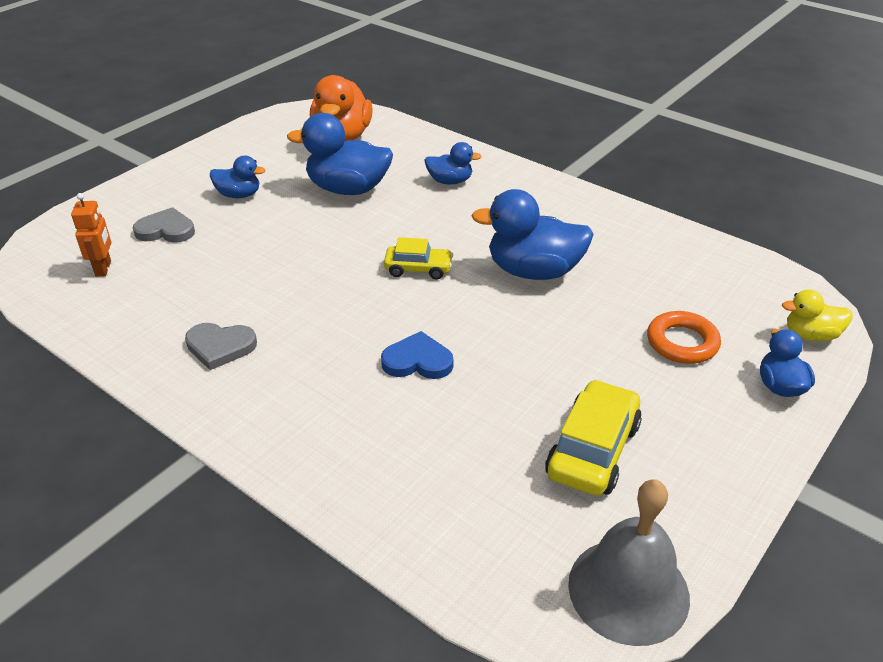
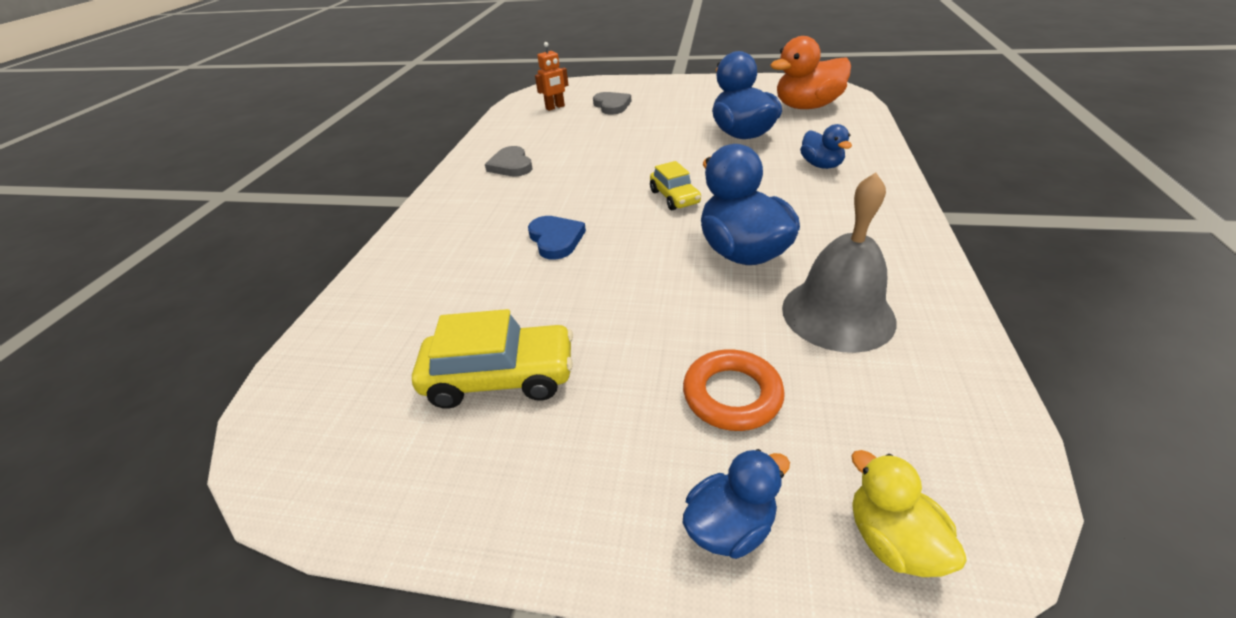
camera: 65 degrees right, 0 degrees up
blue duck [210,156,265,198] -> none
grey bell [568,479,690,646] -> grey bell moved to [782,172,897,353]

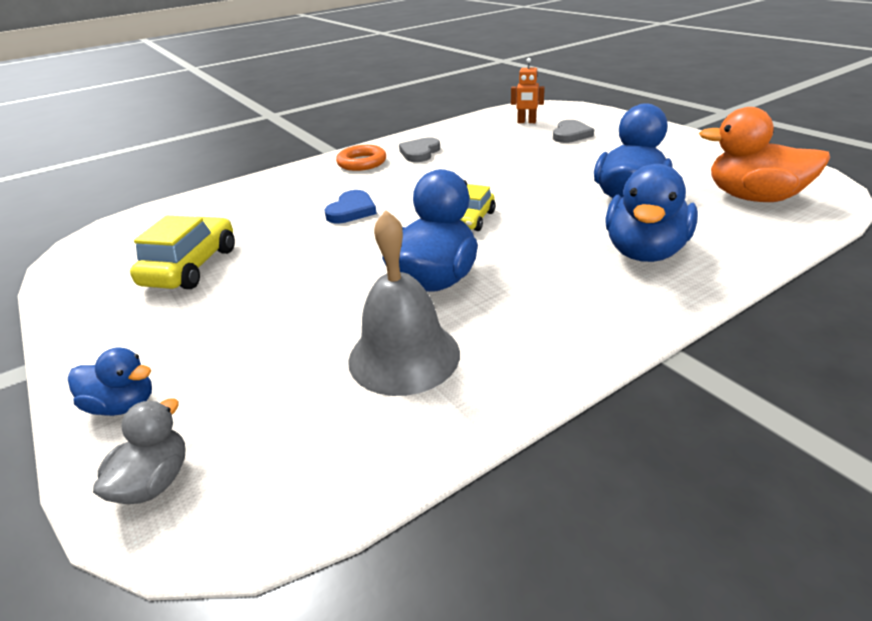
camera: 45 degrees right, 5 degrees down
yellow car [412,309,573,409] -> yellow car turned 120 degrees counterclockwise [130,216,235,289]
orange ring [683,349,785,431] -> orange ring moved to [336,145,386,171]
blue duck [800,124,852,169] -> blue duck [605,164,698,262], size x1.81
yellow duck [851,450,967,577] -> grey duck [93,398,185,504]

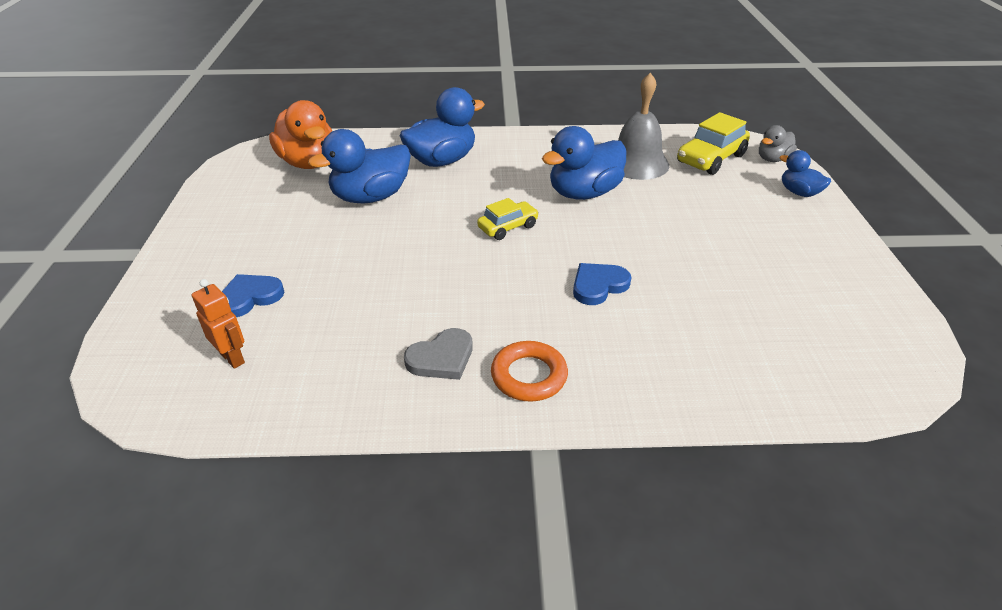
camera: 150 degrees left, 5 degrees up
yellow car [130,216,235,289] -> yellow car moved to [677,112,750,175]
grey heart [553,120,594,143] -> blue heart [222,274,284,317]

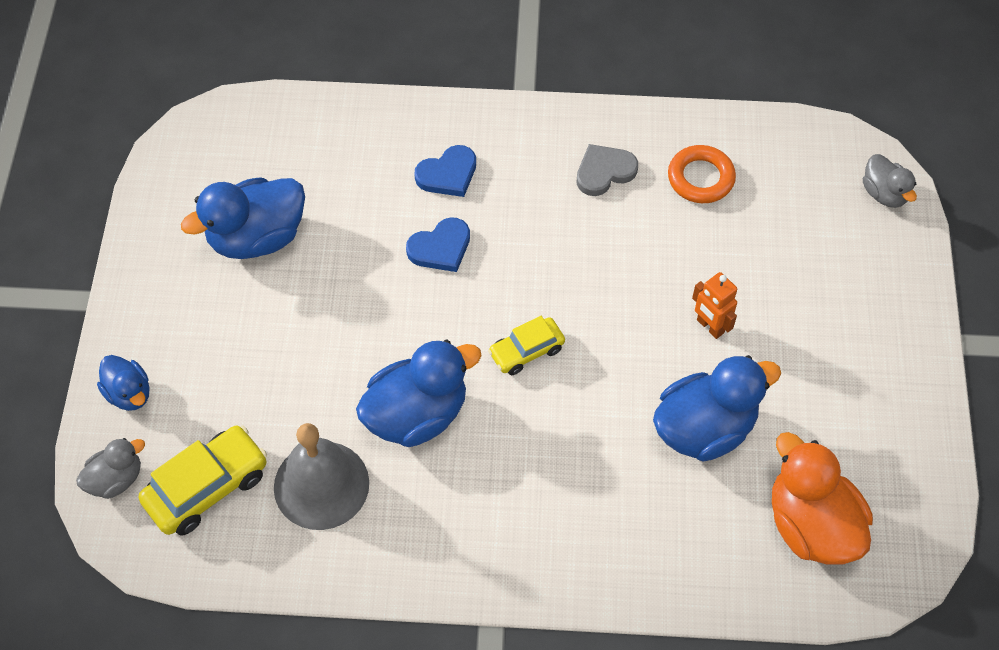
camera: 175 degrees left, 20 degrees up
orange robot [192,279,245,369] -> orange robot moved to [692,272,737,339]
blue heart [222,274,284,317] -> blue heart moved to [414,145,476,197]
blue duck [400,87,485,167] -> blue duck moved to [181,177,305,259]
orange ring [491,341,568,402] -> orange ring moved to [668,145,736,203]
none -> grey duck [863,154,917,208]

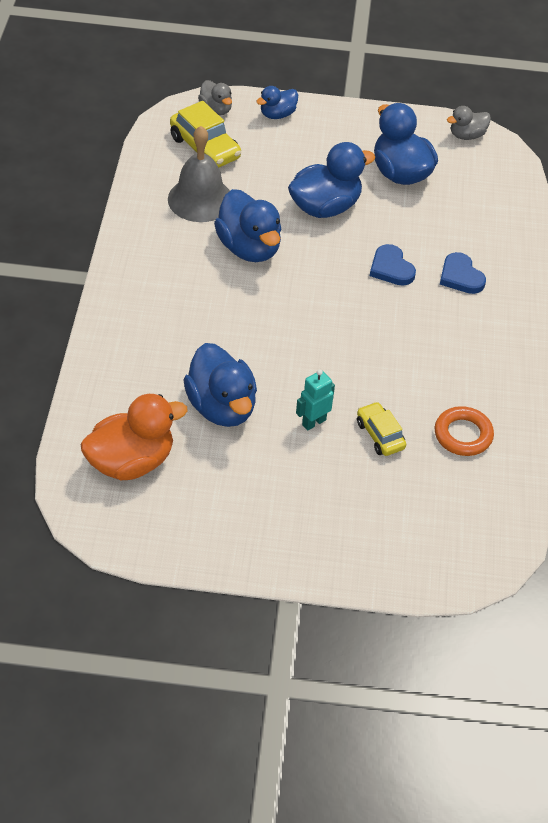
camera: 90 degrees right, 10 degrees down
yellow car [488,316,565,375] -> yellow car moved to [357,402,406,456]
grey heart [576,144,638,196] -> none
orange robot [692,272,737,339] -> turquoise robot [296,369,335,431]
grey duck [863,154,917,208] -> grey duck moved to [447,106,491,140]
none -> blue duck [288,142,375,218]

